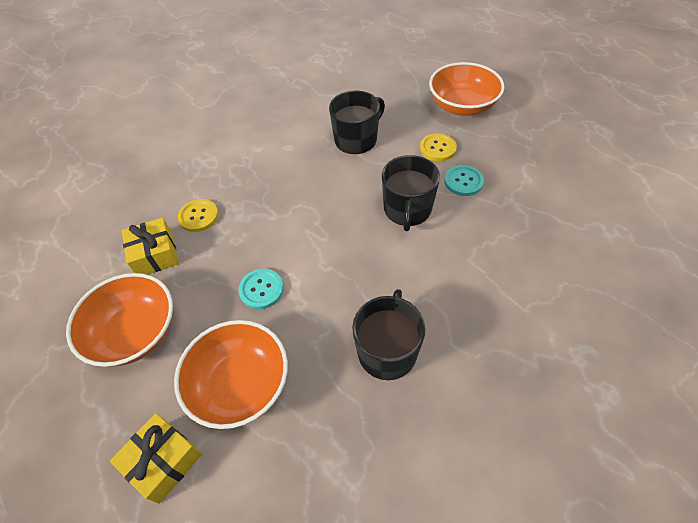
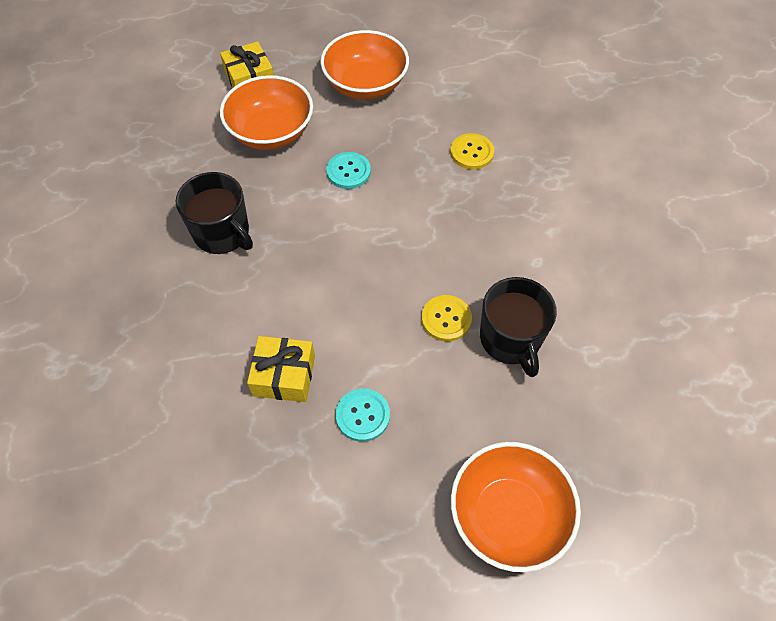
camera: 115 degrees right, 5 degrees up
yellow gift [122,218,179,275] -> yellow gift moved to [247,336,315,402]
black mug [382,155,440,231] -> none
yellow button [420,133,457,161] -> yellow button moved to [421,295,472,342]

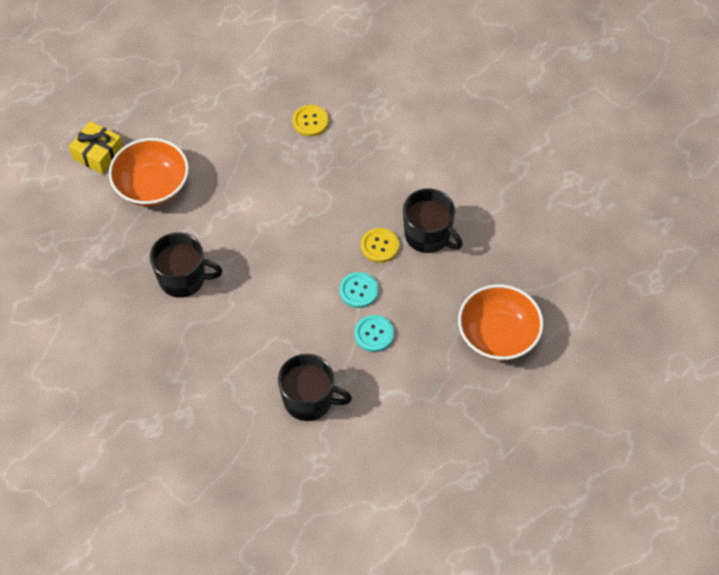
camera: 35 degrees left, 0 degrees up
yellow gift [247,336,315,402] -> none
orange bowl [320,30,409,99] -> none
turquoise button [326,152,371,189] -> turquoise button moved to [339,272,378,308]
none -> black mug [278,354,352,421]

